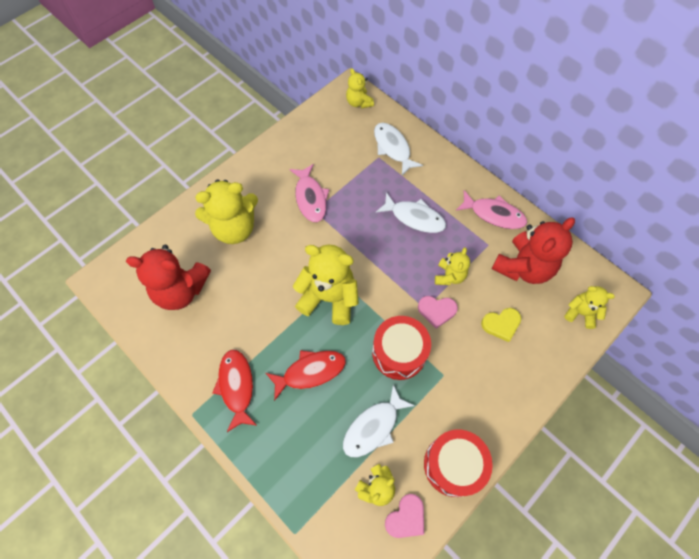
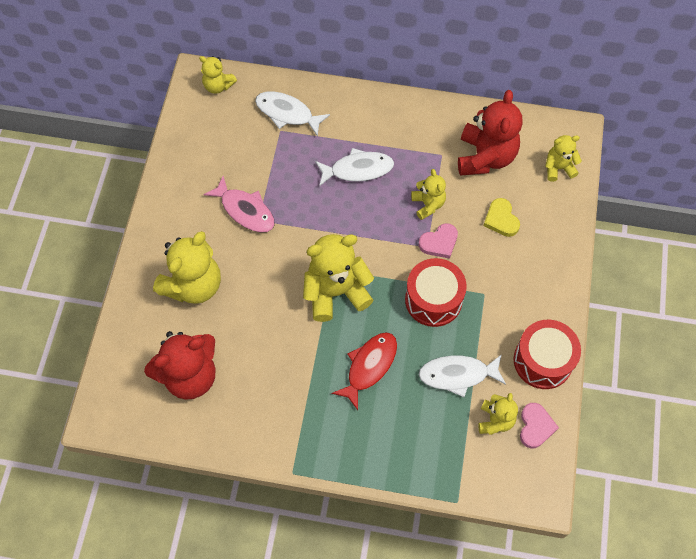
camera: 35 degrees left, 0 degrees up
red fish [212,349,258,432] -> none
white fish [343,384,415,457] -> white fish turned 75 degrees clockwise [419,354,506,397]
pink fish [455,190,527,229] -> none
yellow heart [481,308,521,342] -> yellow heart turned 120 degrees clockwise [483,198,520,237]

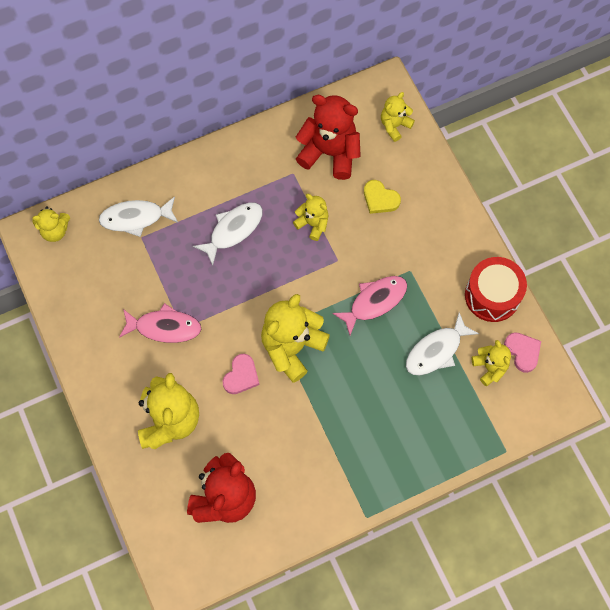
camera: 35 degrees left, 5 degrees up
red fish [331,332,397,410] -> none
red drum [405,258,467,327] -> pink fish [332,276,407,335]
pink heart [419,223,458,259] -> pink heart moved to [222,354,259,394]
red teddy bear [458,90,523,176] -> red teddy bear turned 45 degrees counterclockwise [296,95,361,180]

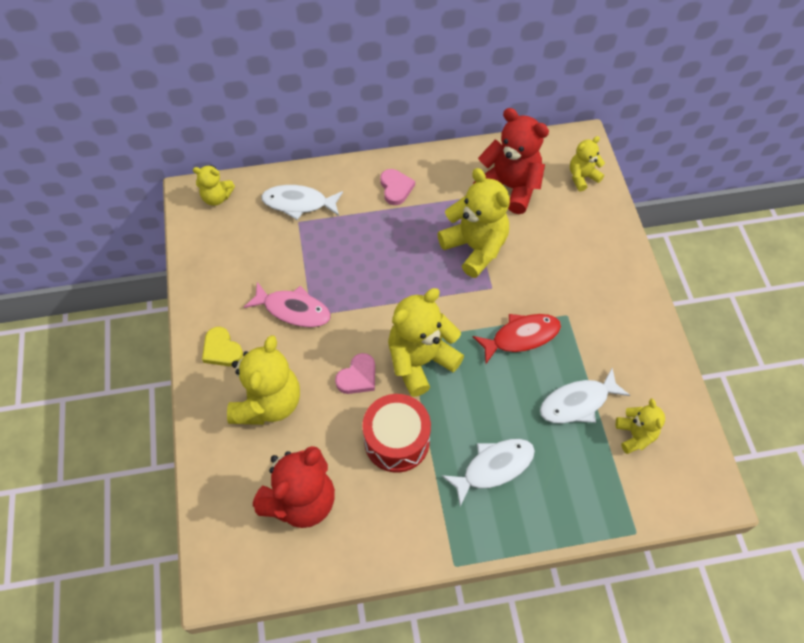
camera: 15 degrees right, 10 degrees down
white fish [193,203,263,266] -> white fish moved to [442,439,535,506]
yellow teddy bear [293,194,329,241] -> yellow teddy bear [437,168,510,278], size x1.84
pink fish [332,276,407,335] -> red fish [473,314,561,364]
yellow heart [364,180,401,214] -> yellow heart moved to [202,327,243,366]
red drum [465,257,527,322] -> red drum moved to [362,394,431,473]
pink heart [504,332,541,373] -> pink heart moved to [380,169,415,205]

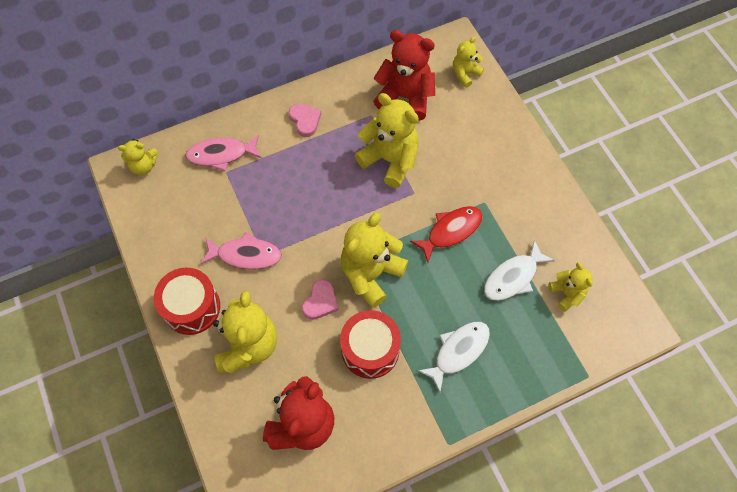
camera: 15 degrees left, 5 degrees up
yellow heart [202,327,243,366] -> red drum [154,268,220,335]
white fish [261,185,343,220] -> pink fish [186,135,262,171]

